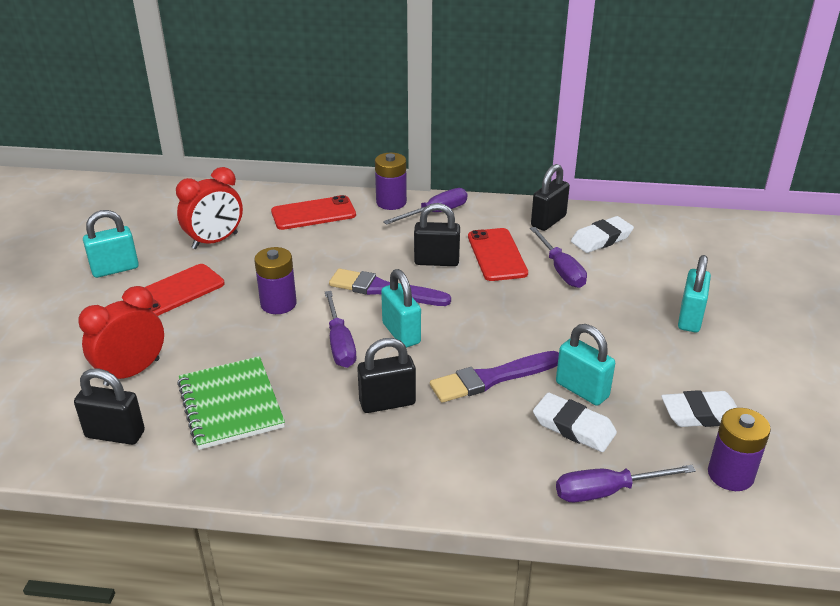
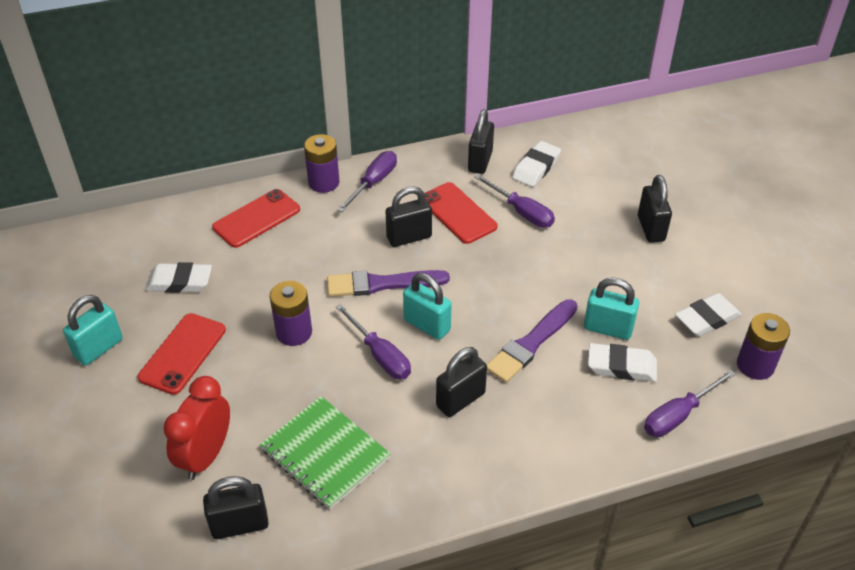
camera: 25 degrees left, 10 degrees up
red clock [176,167,243,249] -> white eraser [145,262,212,293]
turquoise padlock [678,255,711,332] -> black padlock [638,175,672,243]

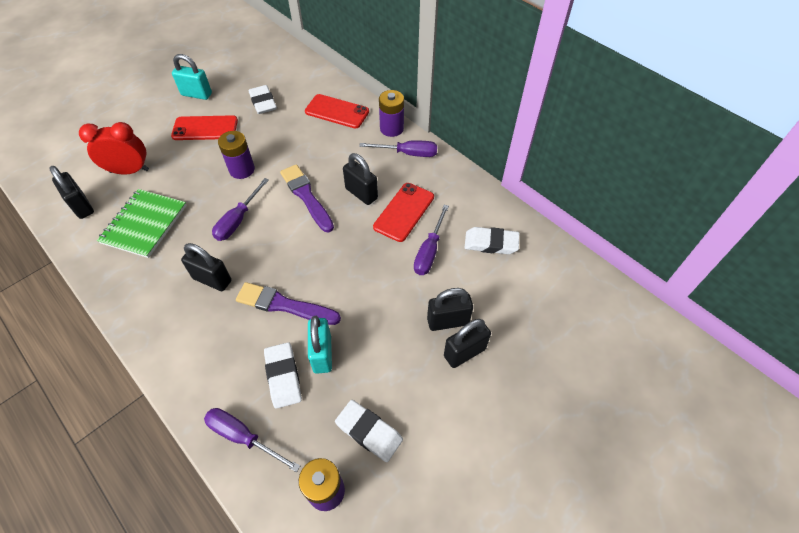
camera: 65 degrees right, 10 degrees up
turquoise padlock [403,273,452,340] -> none
black padlock [468,110,494,174] -> black padlock moved to [427,288,473,331]

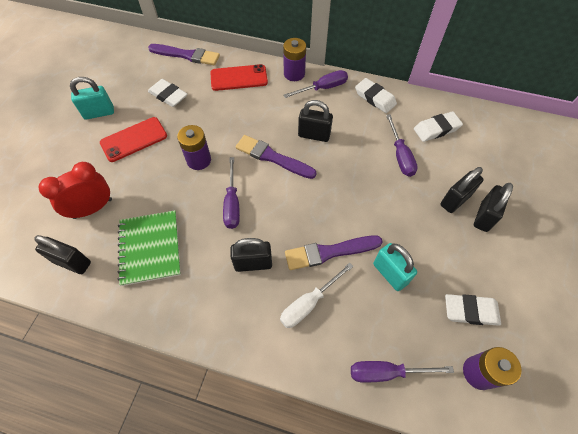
camera: 30 degrees left, 5 degrees up
white eraser [264,342,302,409] -> white eraser moved to [355,78,397,113]
red phone [373,183,434,242] -> none
none -> purple brush [148,44,220,65]
none -> white screwdriver [280,263,354,328]

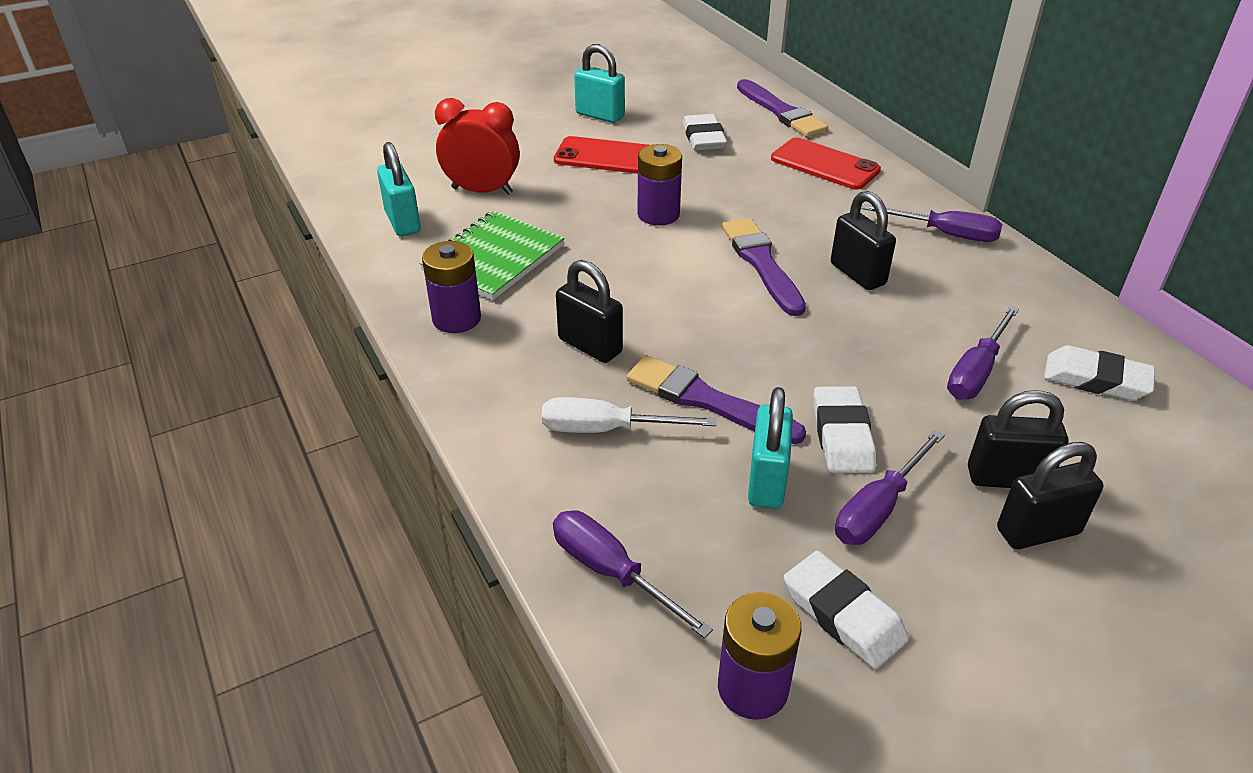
camera: 45 degrees right, 20 degrees down
black padlock [34,235,91,274] -> turquoise padlock [377,142,421,236]
purple screwdriver [223,157,240,229] -> purple screwdriver moved to [835,430,945,545]
purple battery [283,38,306,81] -> purple battery moved to [422,241,481,333]
white eraser [355,78,397,113] -> white eraser moved to [814,386,876,473]

